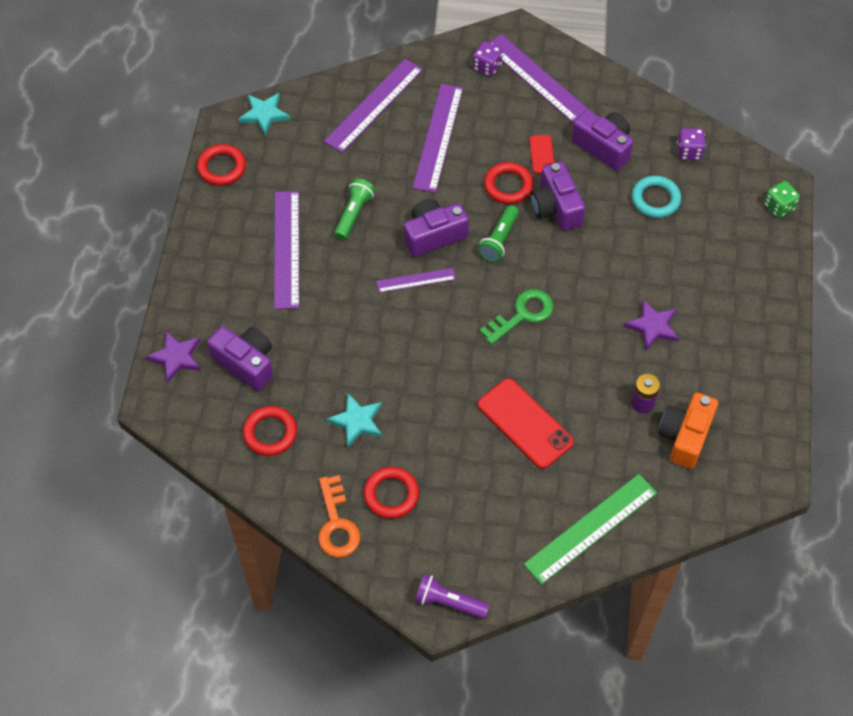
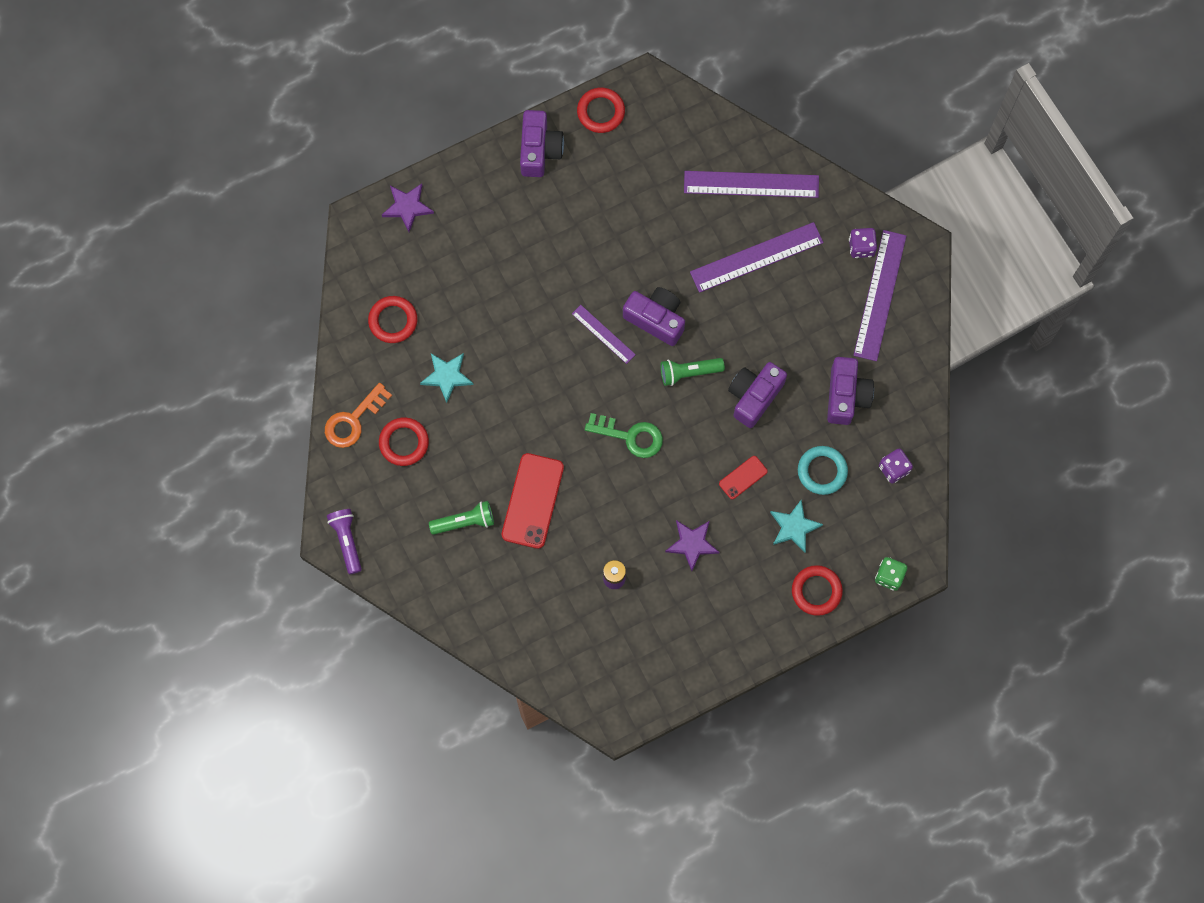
camera: 55 degrees right, 15 degrees up
purple camera [207,326,273,391] -> purple camera moved to [520,110,564,177]
turquoise star [239,93,290,136] -> turquoise star moved to [770,499,823,553]
purple ruler [274,191,299,309] -> none
green flashlight [334,178,375,240] -> green flashlight moved to [429,501,494,535]
red ring [484,162,533,204] -> red ring moved to [792,565,843,616]
green ruler [524,474,657,584] -> none
red phone [529,135,554,174] -> red phone moved to [719,456,768,499]
orange camera [658,392,718,469] -> none

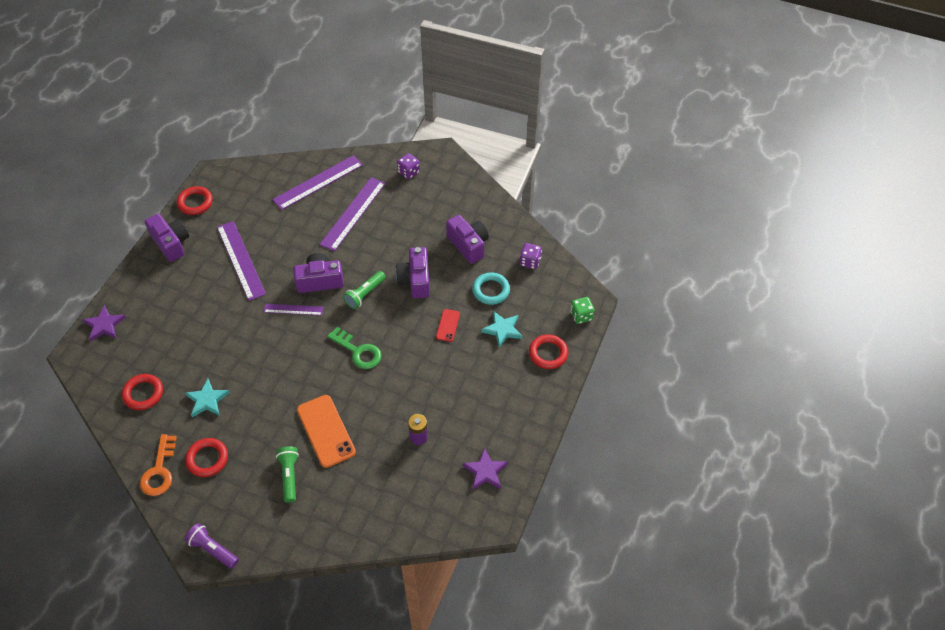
camera: 40 degrees left, 20 degrees down
green flashlight [429,501,494,535] -> green flashlight turned 45 degrees counterclockwise [276,446,299,503]
red phone [502,453,564,549] -> orange phone [297,395,356,468]
green key [585,413,663,458] -> green key turned 60 degrees clockwise [327,327,382,369]
purple star [665,520,719,571] -> purple star moved to [463,448,508,490]
purple ruler [853,230,906,361] -> purple ruler moved to [217,221,266,301]

